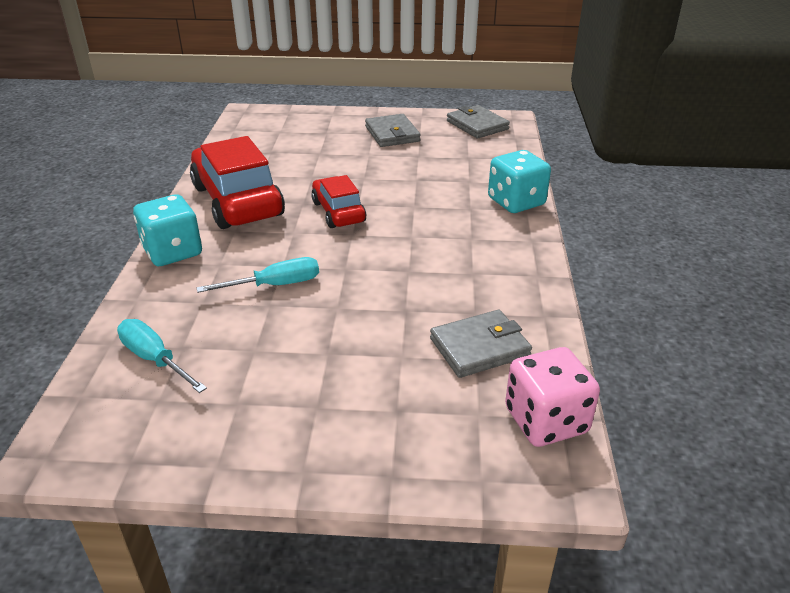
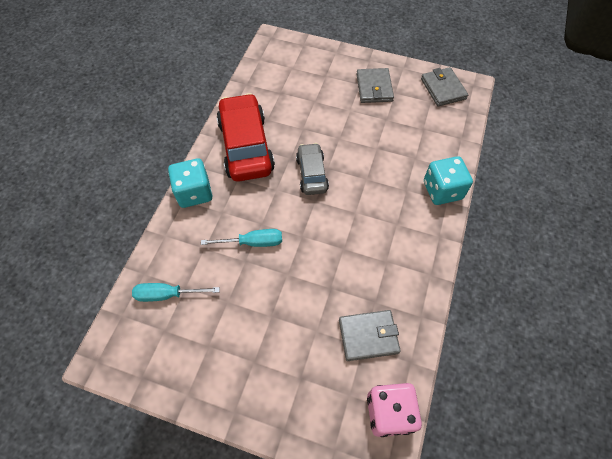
camera: 15 degrees right, 25 degrees up
turquoise screwdriver [117,319,207,393] -> turquoise screwdriver turned 60 degrees counterclockwise [132,283,220,302]
red car [311,175,366,228] -> grey car [296,143,329,195]

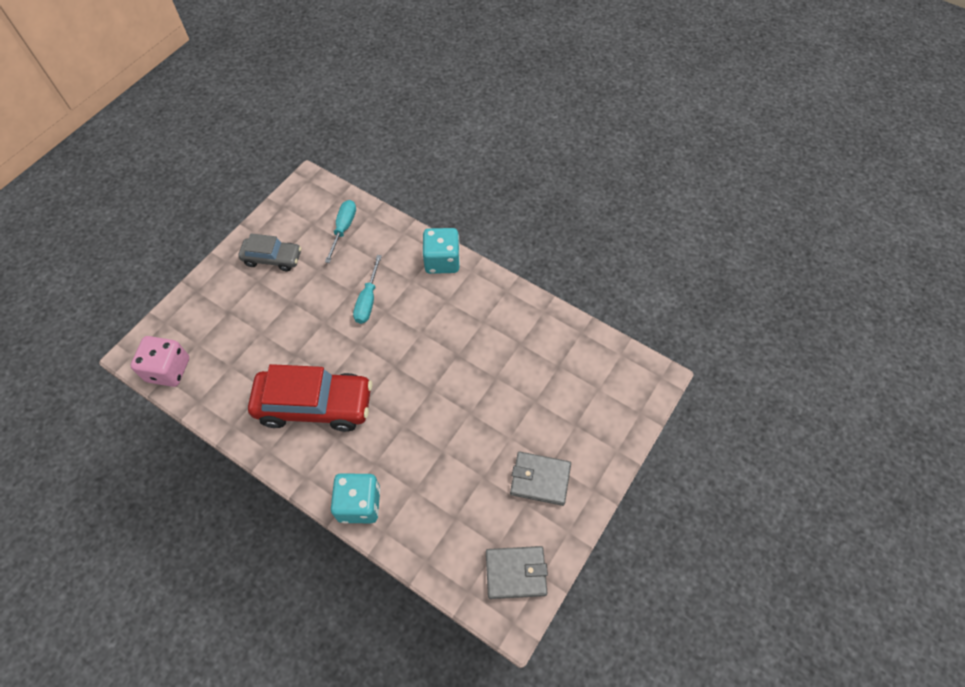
camera: 105 degrees right, 0 degrees up
red car [217,93,275,182] -> red car moved to [248,364,372,432]
grey car [296,143,329,195] -> grey car moved to [238,233,301,271]
grey wallet [339,310,401,361] -> none

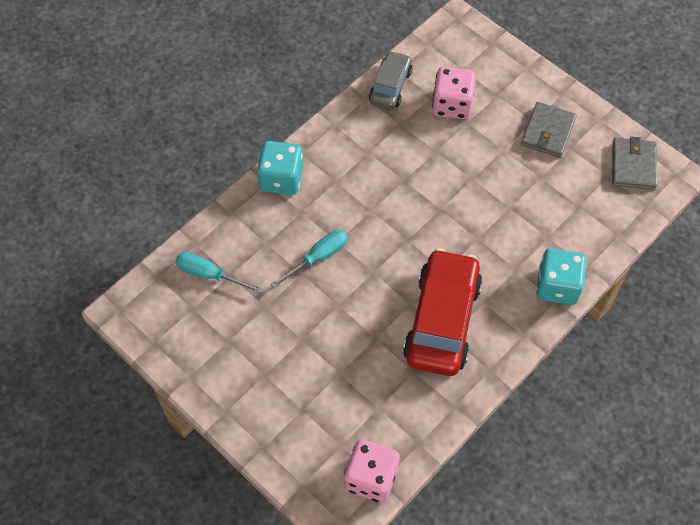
camera: 80 degrees left, 0 degrees up
grey car [238,233,301,271] -> grey car moved to [369,51,412,109]
turquoise screwdriver [353,255,382,324] -> turquoise screwdriver turned 60 degrees counterclockwise [270,230,347,288]
none -> pink dice [432,67,476,119]

